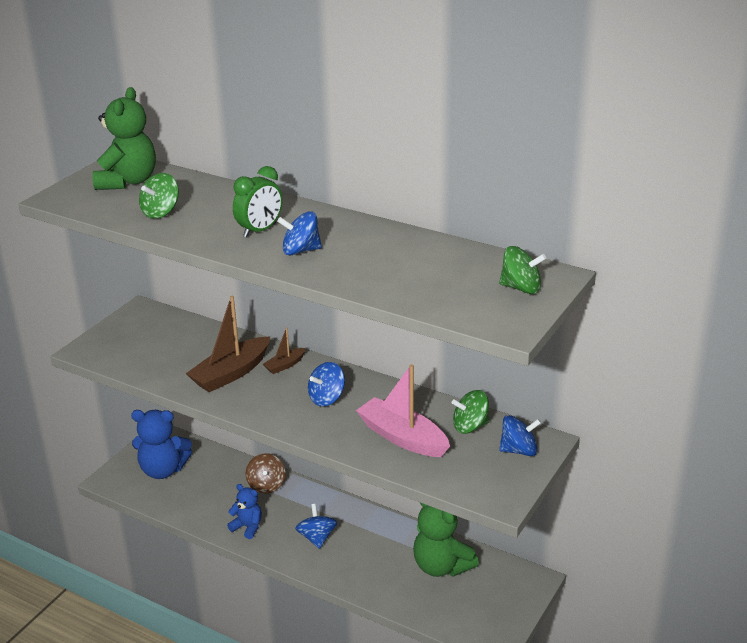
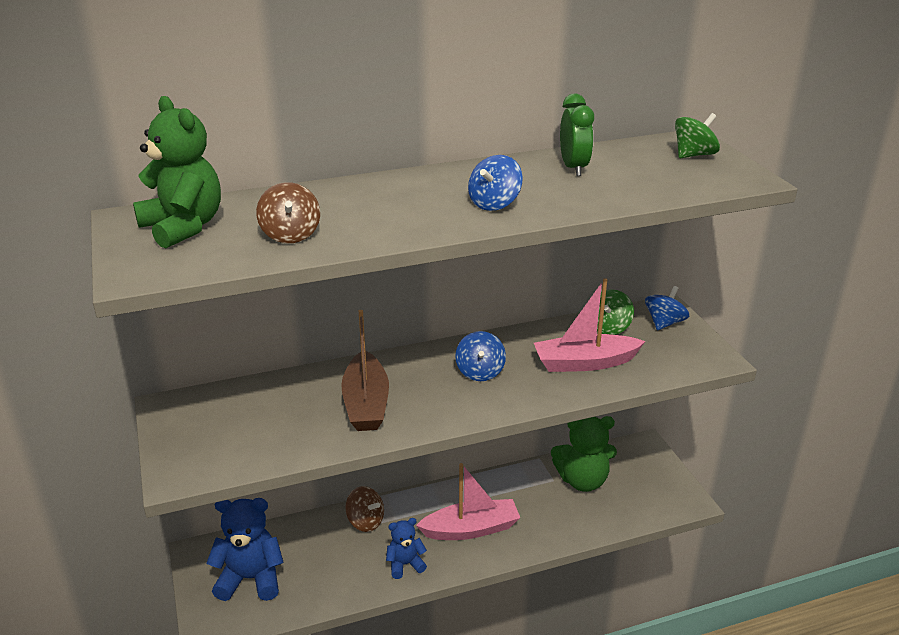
camera: 50 degrees left, 0 degrees up
blue teddy bear [131,410,192,479] -> blue teddy bear turned 135 degrees counterclockwise [206,498,284,601]
green spinning top [139,173,179,219] -> brown spinning top [256,182,320,243]
green clock [233,166,282,237] -> green clock moved to [560,94,594,176]
brown boat [263,327,306,374] -> none
blue spinning top [295,504,337,549] -> pink boat [416,463,520,540]

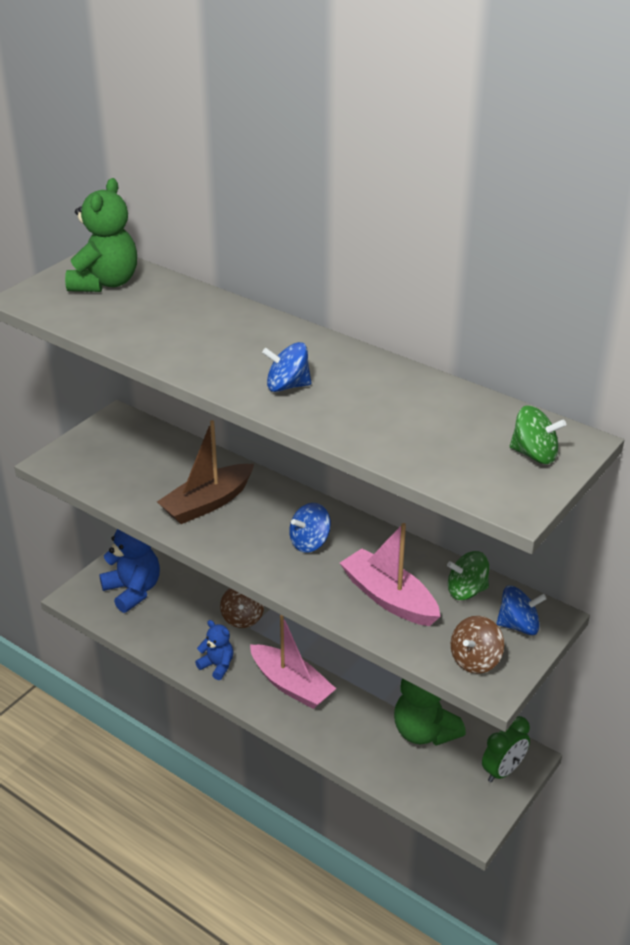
camera: 55 degrees right, 5 degrees up
brown spinning top [256,182,320,243] -> brown spinning top moved to [451,616,504,674]
green clock [560,94,594,176] -> green clock moved to [482,716,530,782]

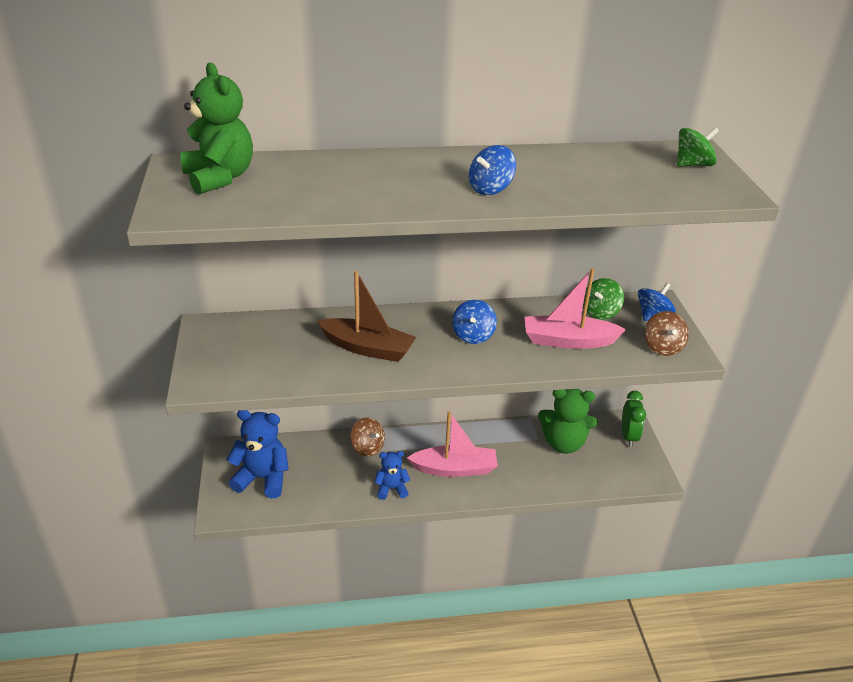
camera: 45 degrees left, 0 degrees up
brown boat [157,420,254,524] -> brown boat turned 75 degrees counterclockwise [317,271,416,362]

